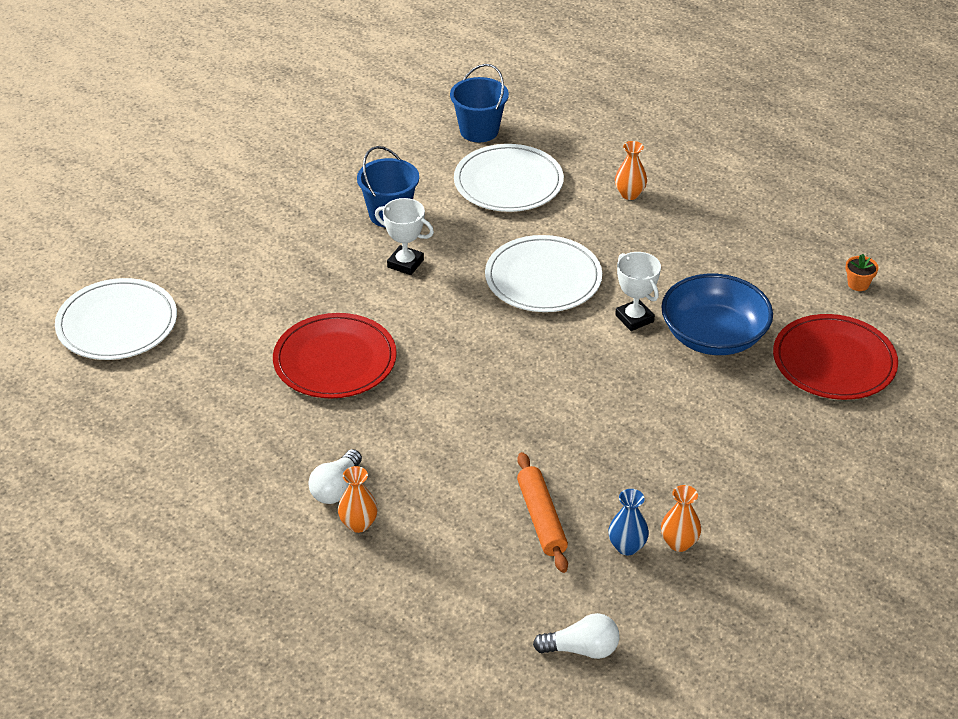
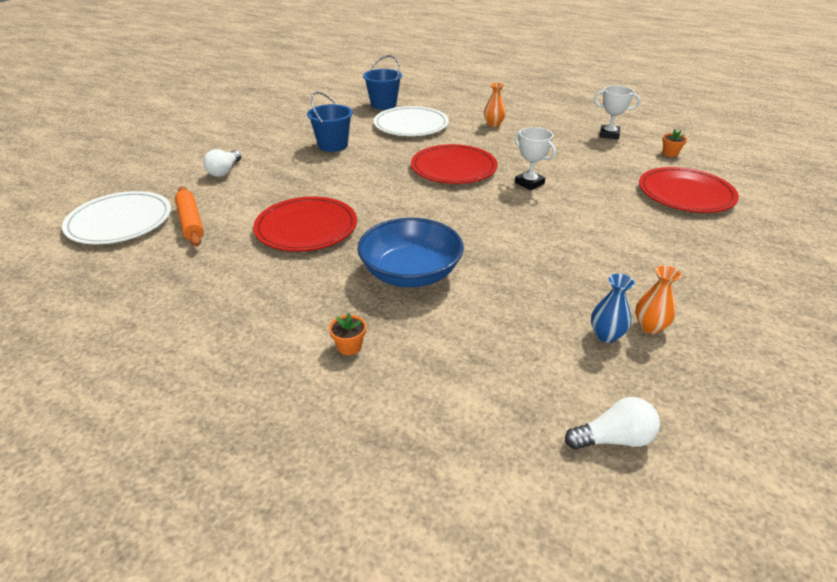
camera: 10 degrees left, 5 degrees down
white light bulb [308,449,362,504] -> white light bulb moved to [203,149,241,177]
orange vase [338,466,378,533] -> orange flower pot [329,313,366,355]
white trophy [375,198,434,275] -> white trophy moved to [594,85,641,139]
white plate [485,235,602,312] -> red plate [411,144,498,184]
orange rolling pin [517,452,568,573] -> orange rolling pin moved to [175,187,204,247]
blue bowl [661,274,773,355] -> blue bowl moved to [357,218,464,287]

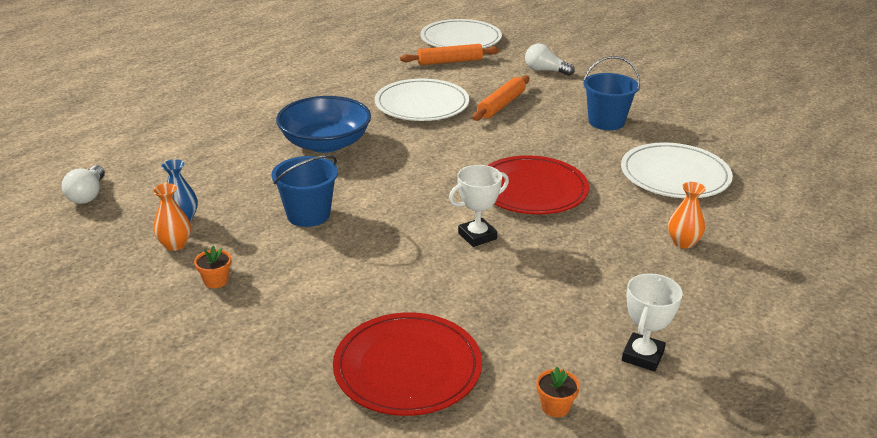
camera: 100 degrees right, 5 degrees down
red plate [253,197,357,252] -> white plate [375,78,469,121]
orange flower pot [329,313,366,355] -> orange flower pot moved to [194,246,231,288]
blue bucket [363,55,402,110] -> blue bucket moved to [272,155,338,227]
none -> orange rolling pin [472,76,529,121]

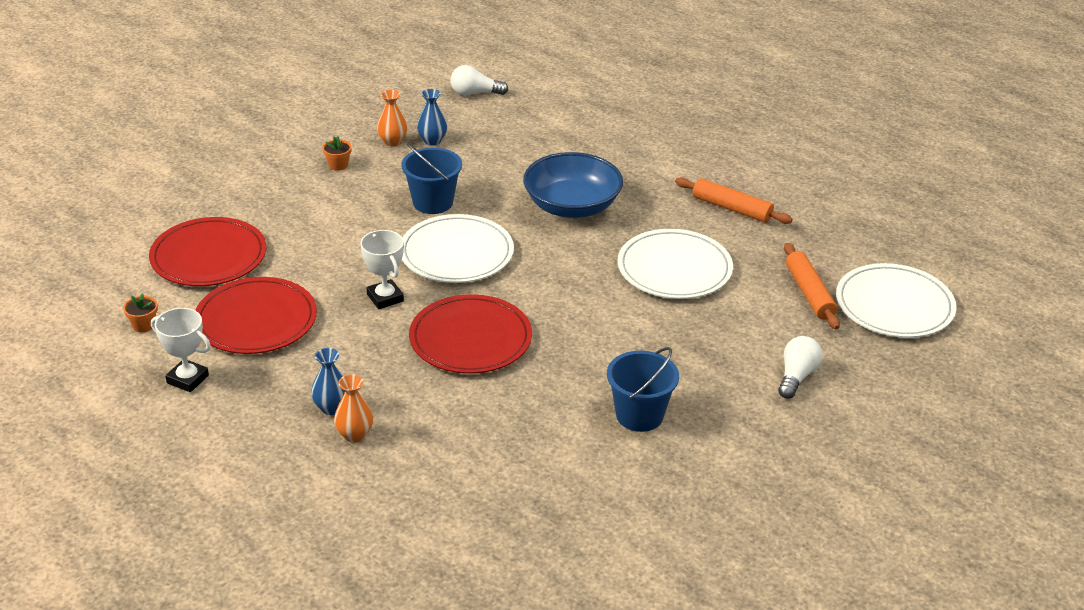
camera: 90 degrees right, 5 degrees up
orange rolling pin [472,76,529,121] -> orange rolling pin moved to [675,177,793,224]
white plate [621,142,733,198] -> white plate moved to [402,214,514,283]
none -> red plate [195,277,317,354]
none -> blue vase [311,348,345,415]

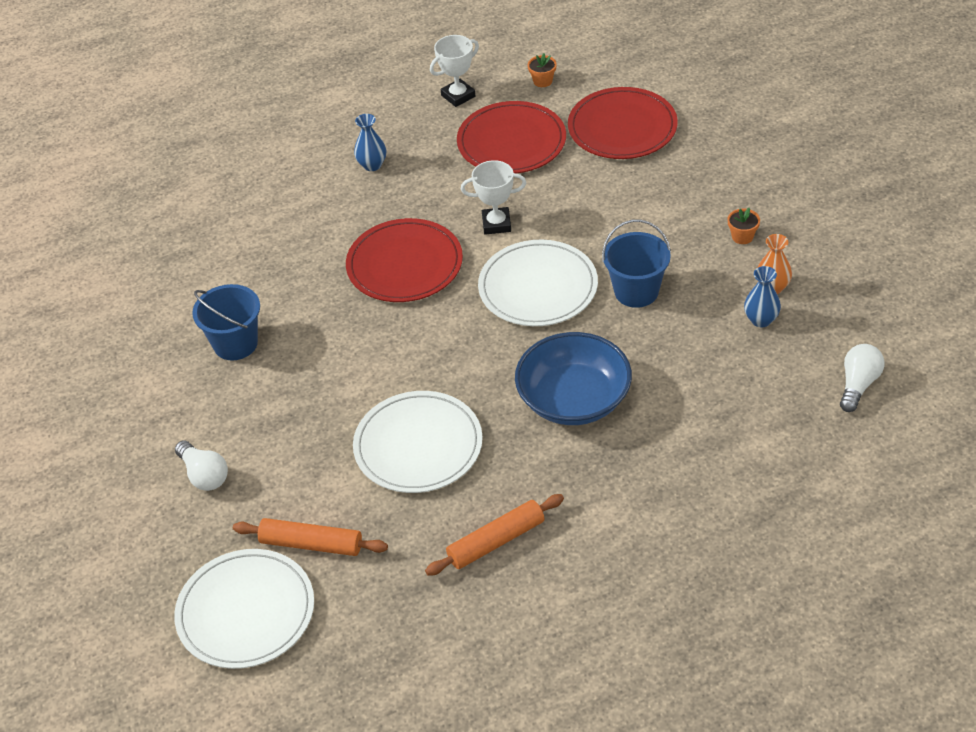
camera: 120 degrees right, 10 degrees up
orange vase [334,374,373,443] -> none

